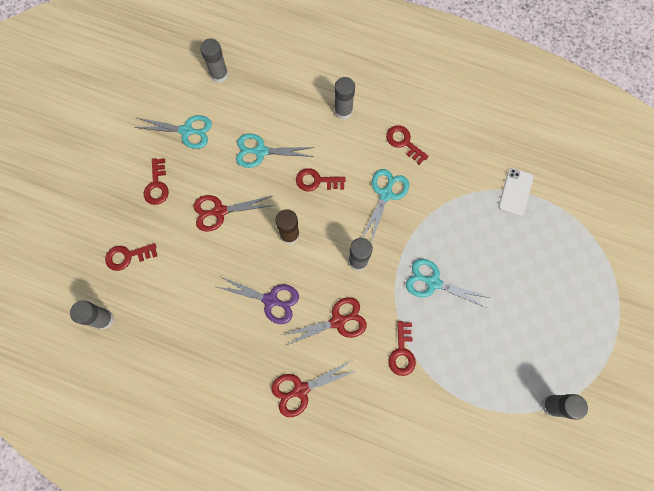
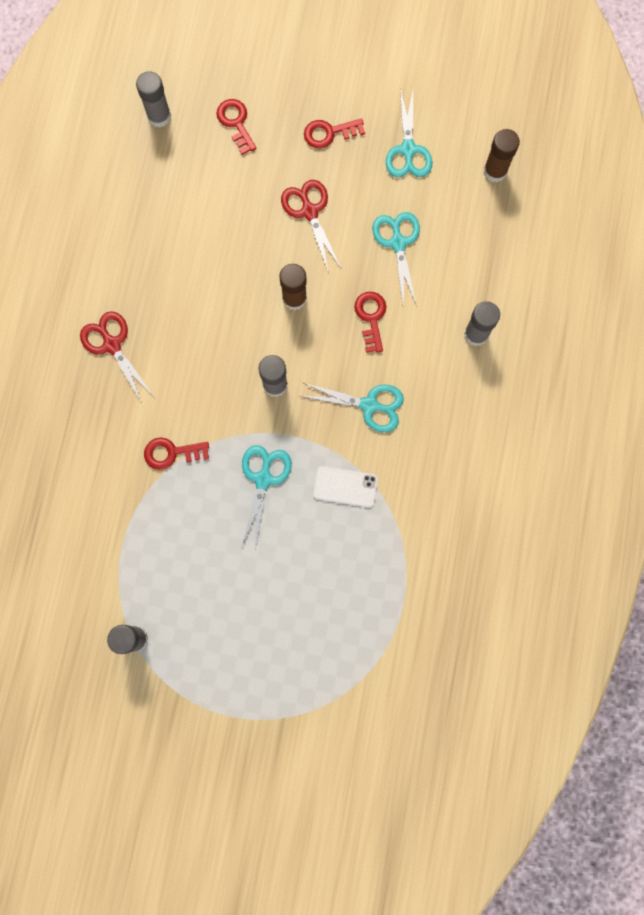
camera: 80 degrees right, 5 degrees up
grey glue stick [200,39,229,83] -> brown glue stick [484,129,520,182]
purple scissors [217,277,299,324] -> none
red scissors [282,297,367,346] -> none
red key [386,125,429,165] -> none
white phone [498,168,534,216] -> white phone moved to [313,466,378,508]

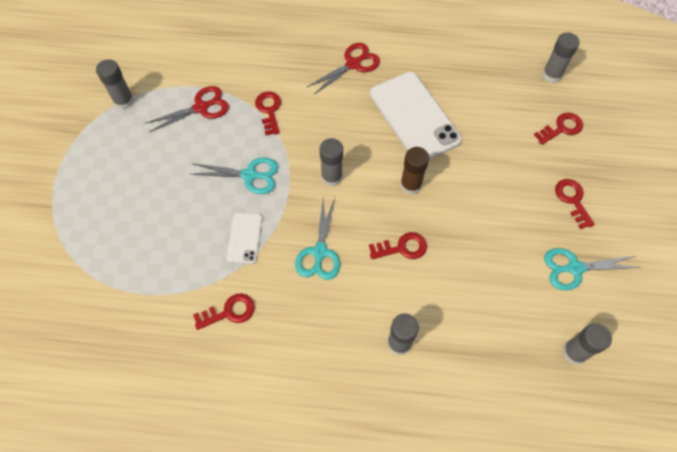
camera: 85 degrees right, 15 degrees down
red scissors [281,180,341,273] -> red scissors moved to [146,86,229,132]
turquoise scissors [372,212,420,304] -> none
brown glue stick [484,129,520,182] -> grey glue stick [562,323,612,365]
none -> red key [193,293,255,330]
none -> white phone [370,72,462,160]

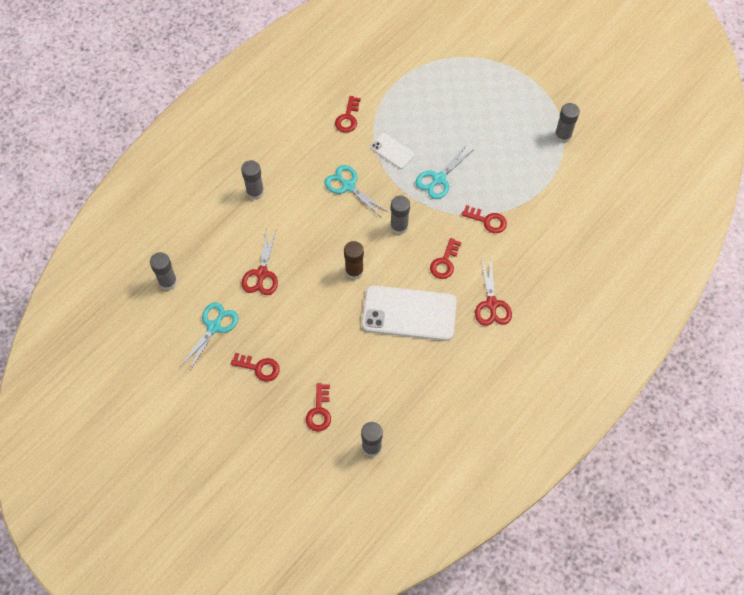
camera: 125 degrees right, 0 degrees up
red scissors [146,86,229,132] -> red scissors moved to [241,228,278,295]
red key [369,232,427,259] -> red key moved to [430,238,462,279]

